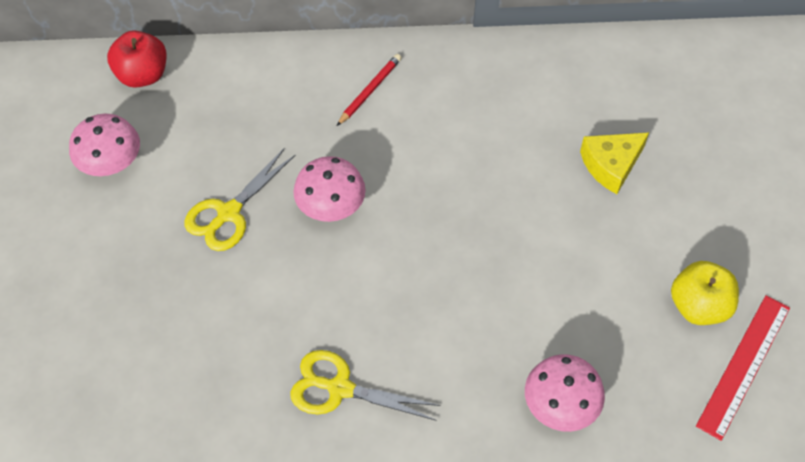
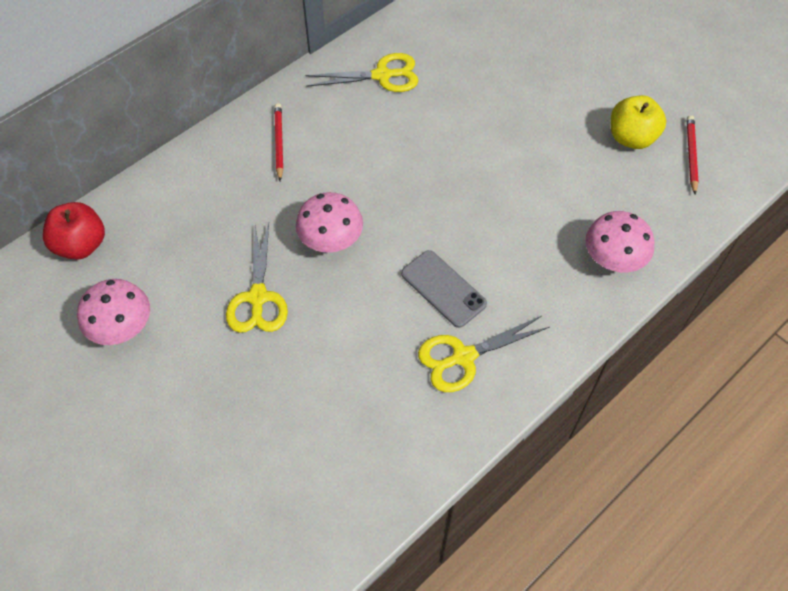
camera: 40 degrees left, 0 degrees up
yellow cheese [580,133,649,194] -> none
red ruler [696,295,790,440] -> red pencil [687,115,698,194]
none -> yellow scissors [305,53,419,92]
none -> grey phone [401,250,487,328]

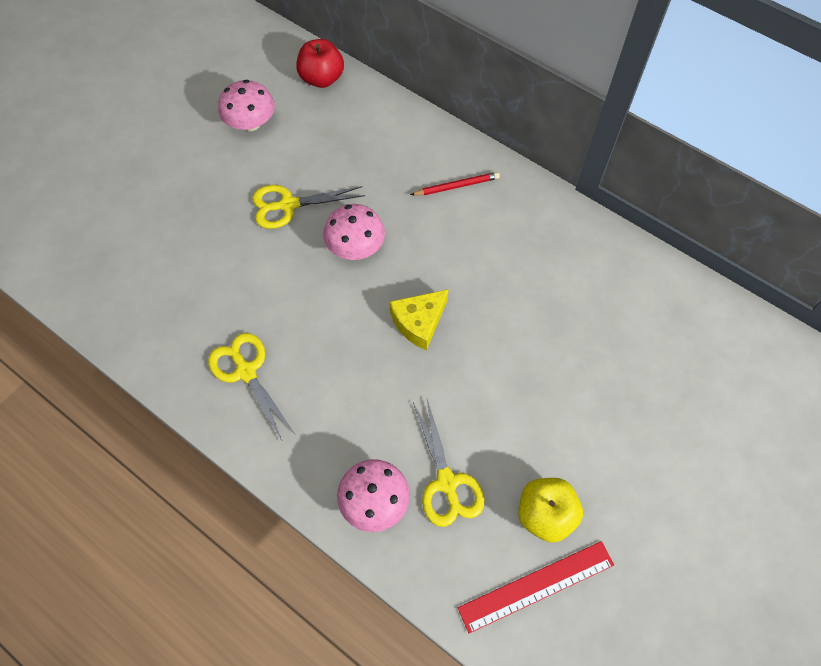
camera: 80 degrees right, 5 degrees up
yellow scissors [305,53,419,92] -> yellow scissors moved to [413,399,485,527]
grey phone [401,250,487,328] -> none
red pencil [687,115,698,194] -> red ruler [458,541,614,633]
none -> yellow cheese [389,289,449,350]

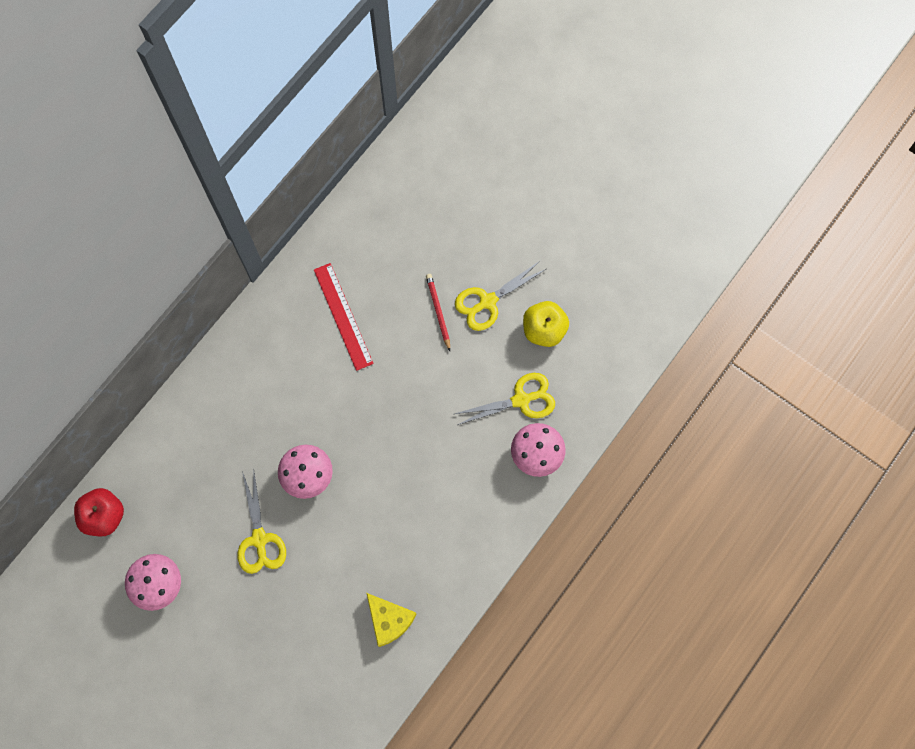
camera: 90 degrees left, 10 degrees up
yellow scissors [208,333,296,440] -> yellow scissors moved to [455,261,546,331]
yellow cheese [389,289,449,350] -> yellow cheese moved to [366,593,416,647]
red pencil [410,172,500,195] -> red pencil moved to [426,274,450,351]
red ruler [458,541,614,633] -> red ruler moved to [314,263,373,371]

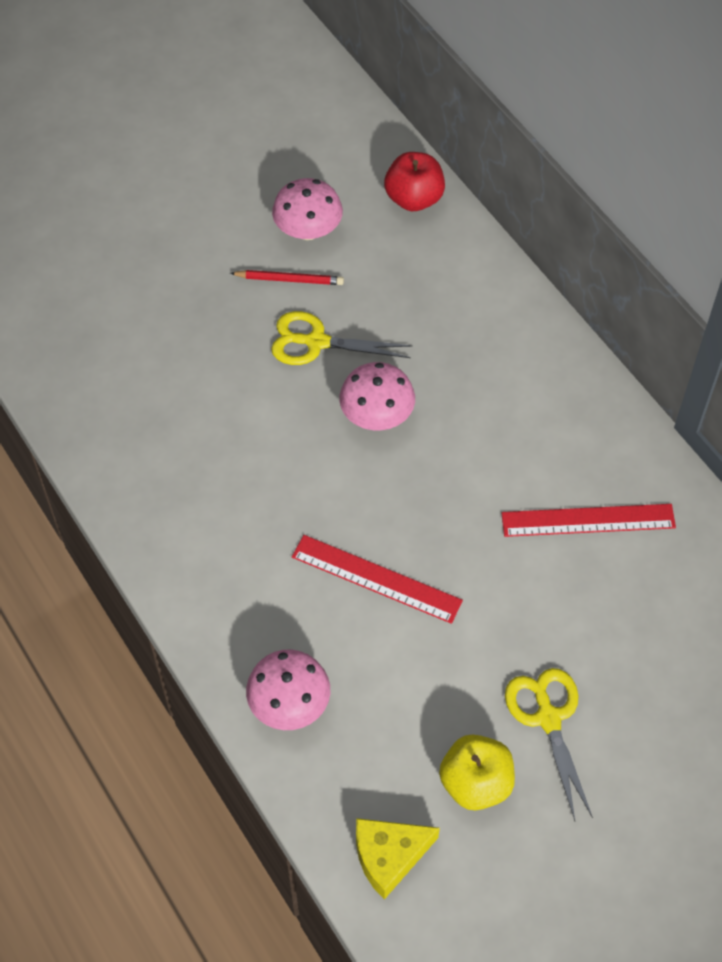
camera: 110 degrees right, 15 degrees down
yellow cheese [366,593,416,647] -> yellow cheese moved to [356,818,440,900]
red pencil [426,274,450,351] -> red pencil moved to [230,270,344,285]
yellow scissors [455,373,555,425] -> none
none -> red ruler [292,535,463,624]

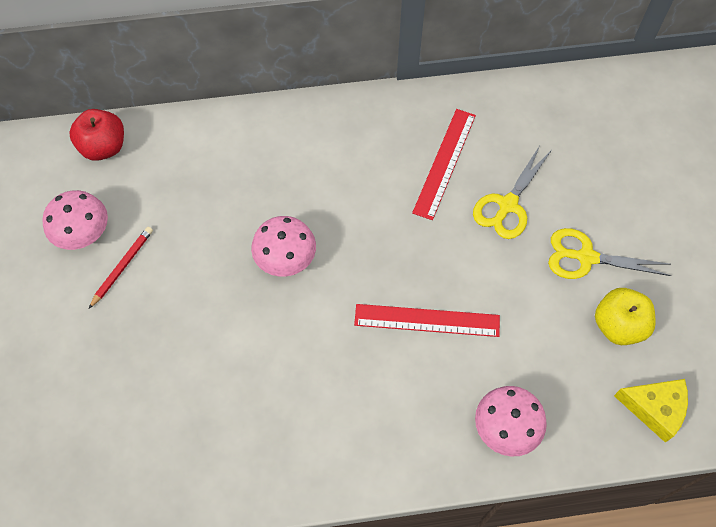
camera: 65 degrees left, 5 degrees up
yellow scissors [271,311,413,365] -> yellow scissors moved to [473,146,552,239]
red ruler [292,535,463,624] -> red ruler turned 45 degrees clockwise [354,304,500,337]
yellow cheese [356,818,440,900] -> yellow cheese turned 75 degrees counterclockwise [614,379,688,443]

